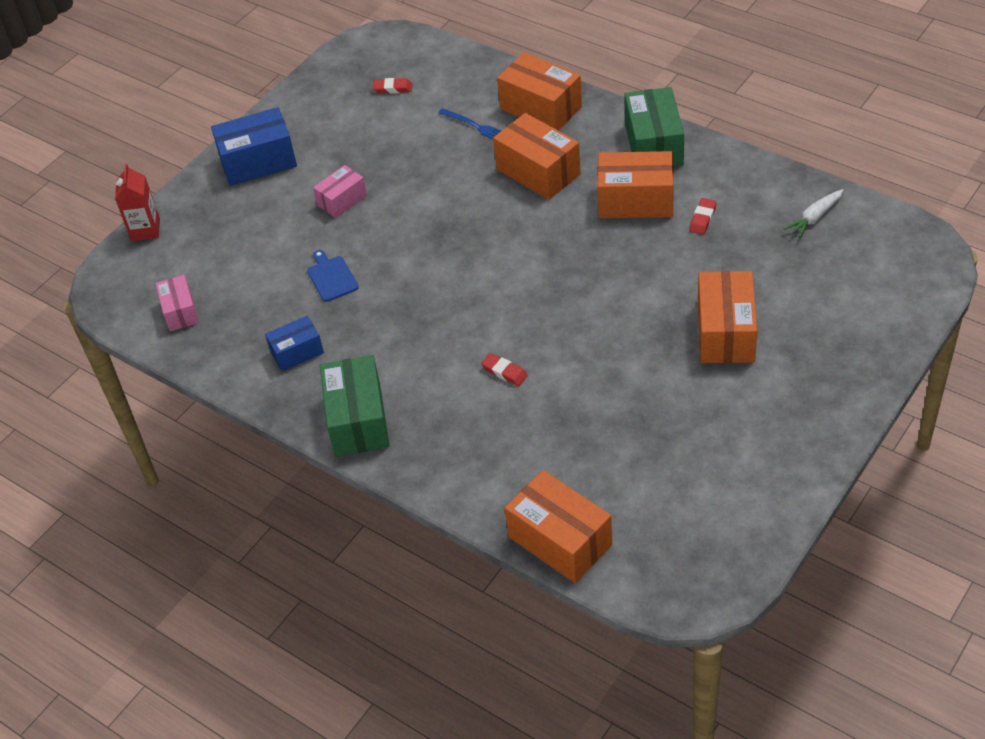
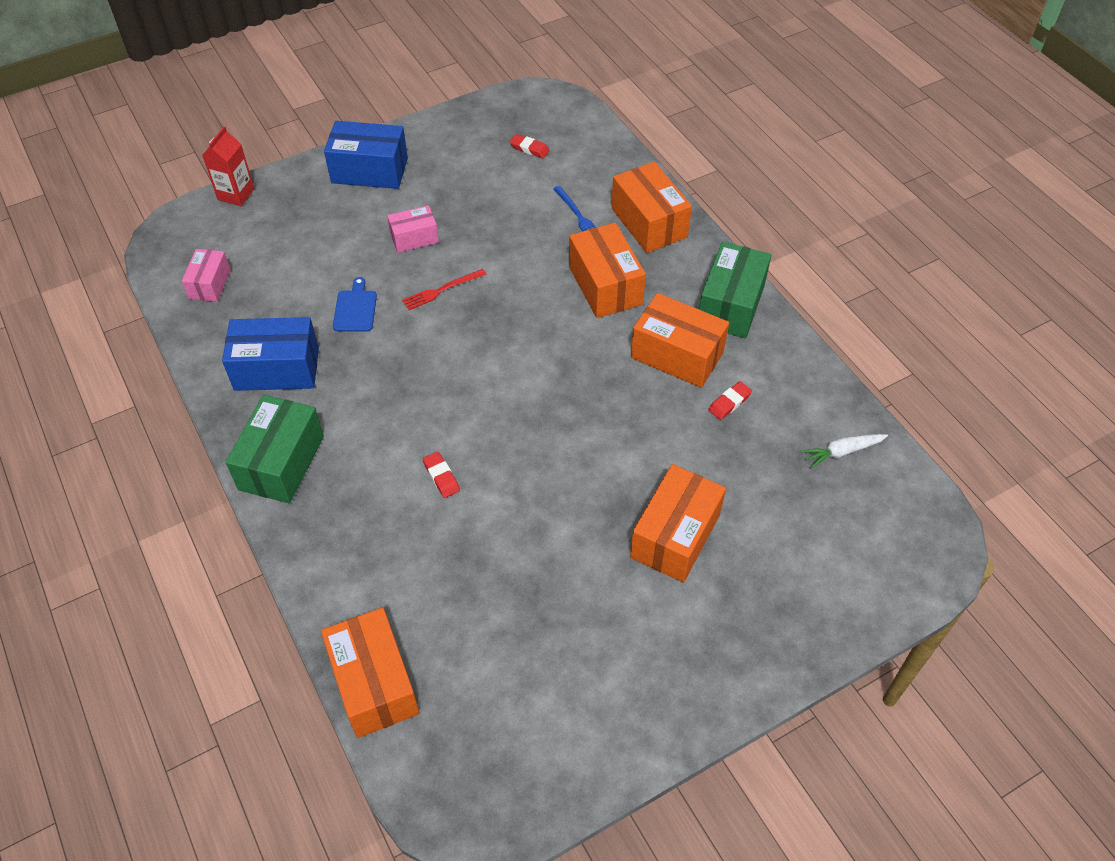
camera: 20 degrees right, 5 degrees up
blue box [265,316,324,371] -> blue box [222,317,319,391], size x1.69
none -> red fork [402,269,487,310]

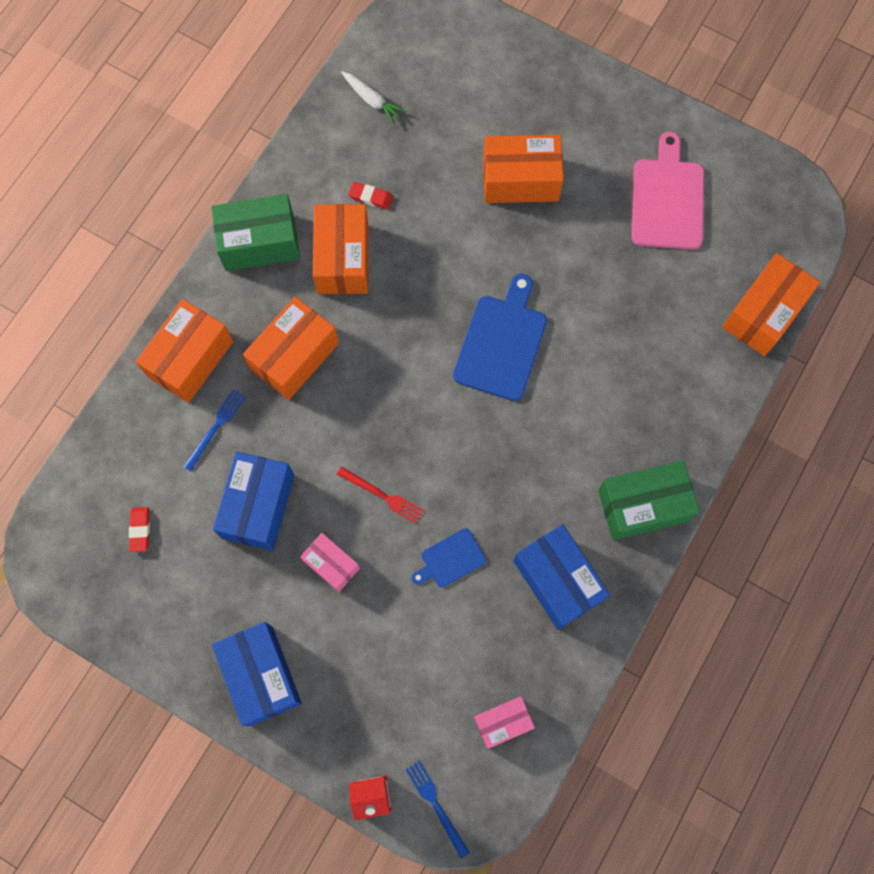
camera: 120 degrees left, 20 degrees up
red eraser [423,452,460,498] -> none
none -> blue box [213,452,295,551]
none -> blue fork [405,760,470,859]
none -> blue cutting board [453,274,547,401]
none -> pink cutting board [631,132,704,250]

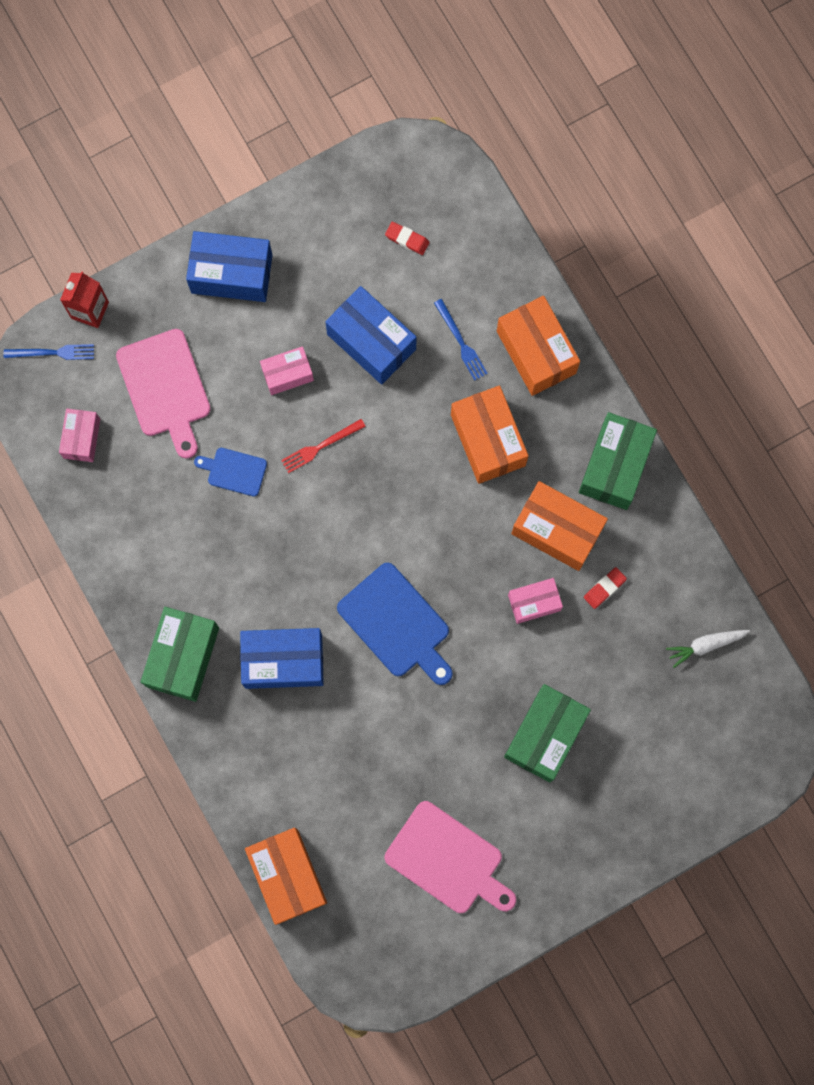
camera: 120 degrees right, 5 degrees up
blue cutting board [412,528,486,588] -> blue cutting board turned 75 degrees counterclockwise [194,448,267,497]
orange box [483,135,564,203] -> green box [504,684,591,782]
blue box [513,524,610,630] -> blue box moved to [240,628,324,689]
none -> pink cutting board [116,329,211,459]
none -> pink box [508,578,563,624]

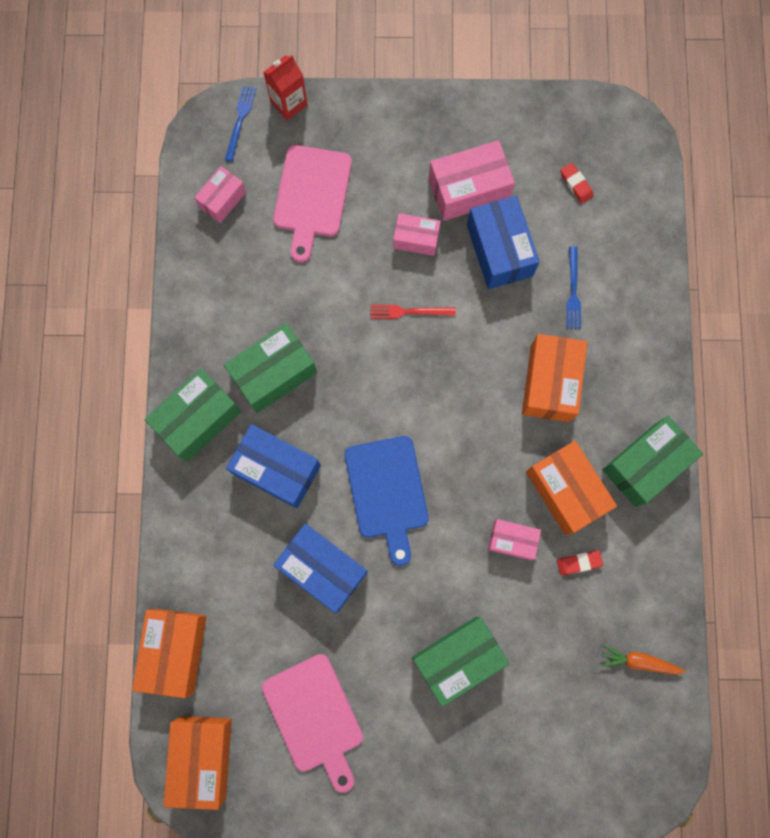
camera: 30 degrees right, 0 degrees up
blue fork [4,344,94,360] -> blue fork turned 105 degrees counterclockwise [225,85,256,162]
blue box [186,231,272,302] -> blue box moved to [273,524,368,613]
blue cutting board [194,448,267,497] -> none
orange box [497,296,580,396] -> orange box moved to [164,716,232,810]
white carrot [666,630,750,668] -> orange carrot [601,645,686,675]
none -> green box [224,323,317,413]
none -> pink box [428,140,515,221]

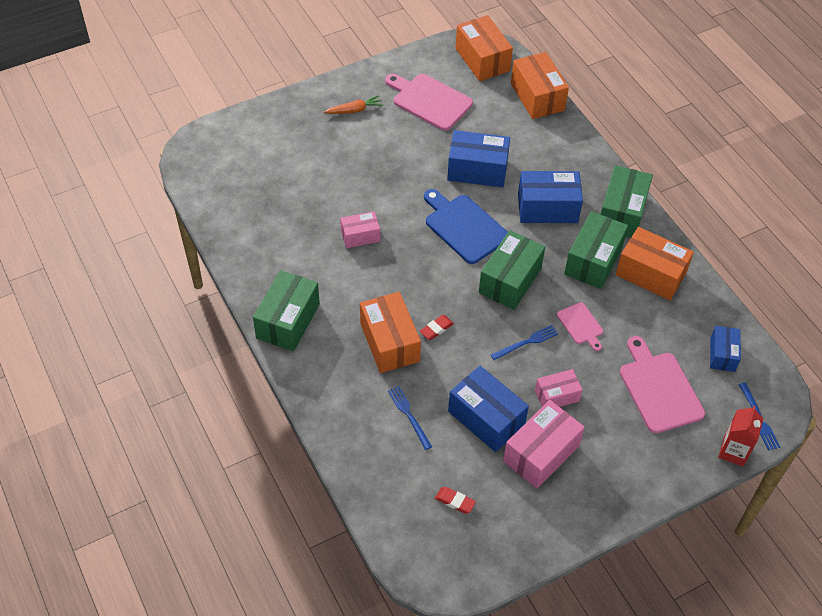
camera: 150 degrees right, 25 degrees down
pink box [194,166,246,223] -> blue box [710,326,741,372]
red fork [371,305,456,319] -> blue fork [491,325,559,360]
green box [412,617,509,707] -> green box moved to [479,230,545,310]
orange box [526,441,617,535] -> orange box moved to [616,227,694,300]
red eraser [557,550,603,575] -> red eraser moved to [420,315,454,340]
orange carrot [601,645,686,675] -> orange carrot moved to [324,95,383,114]
none -> pink cutting board [557,302,603,351]

